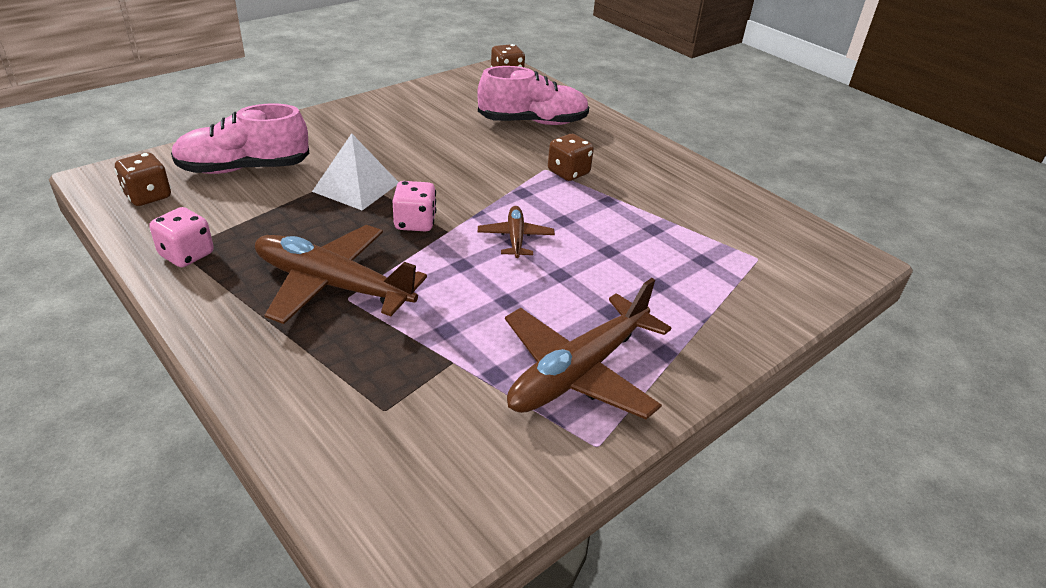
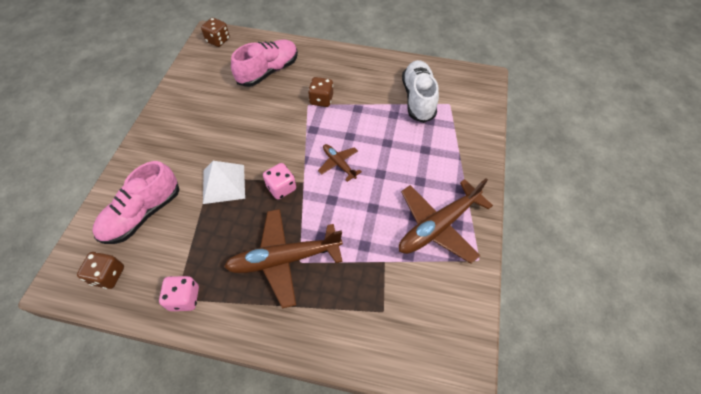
camera: 35 degrees left, 20 degrees up
brown plane [505,278,671,419] -> brown plane turned 45 degrees clockwise [399,178,493,264]
none -> white shoe [402,60,439,123]

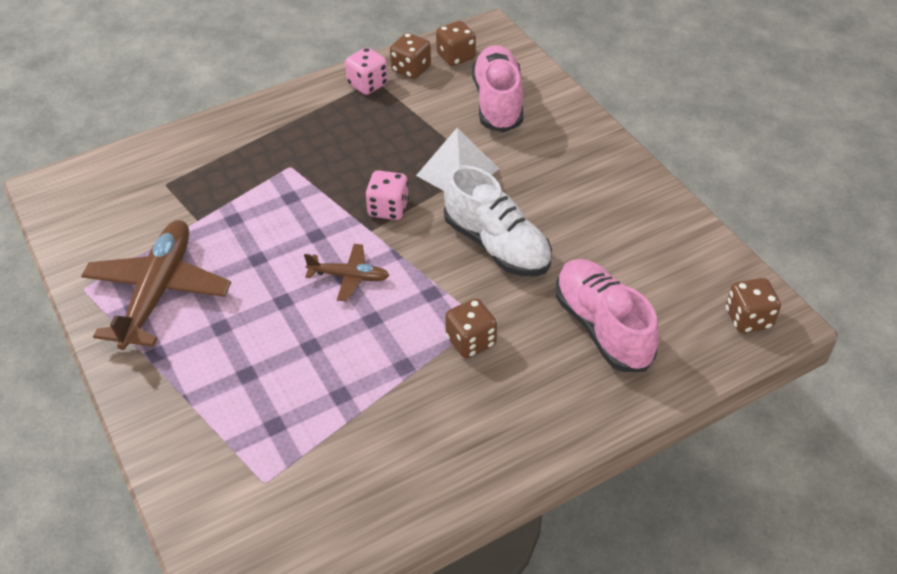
camera: 140 degrees right, 10 degrees down
brown plane [224,209,343,309] -> none
pink shoe [231,39,298,87] -> pink shoe turned 150 degrees clockwise [555,259,659,372]
white shoe [402,60,439,123] -> white shoe moved to [444,165,552,277]
none -> brown dice [390,33,431,79]

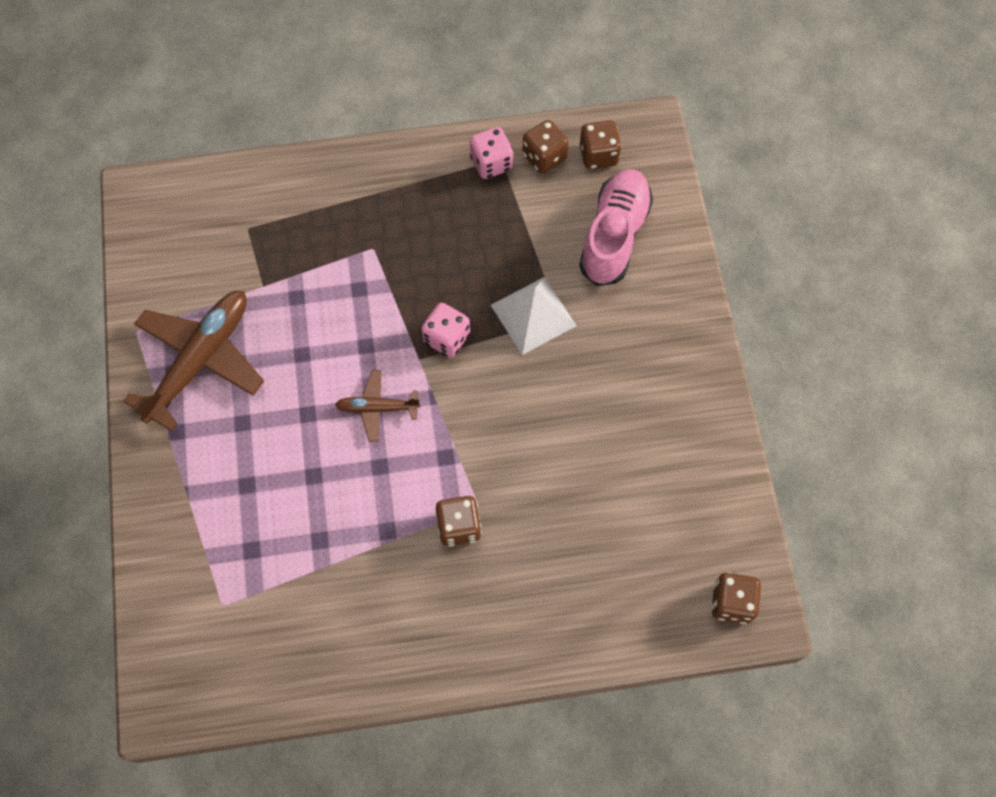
camera: 20 degrees right, 20 degrees up
brown plane [304,244,390,302] -> brown plane turned 150 degrees clockwise [335,370,420,442]
white shoe [444,165,552,277] -> none
pink shoe [555,259,659,372] -> none

